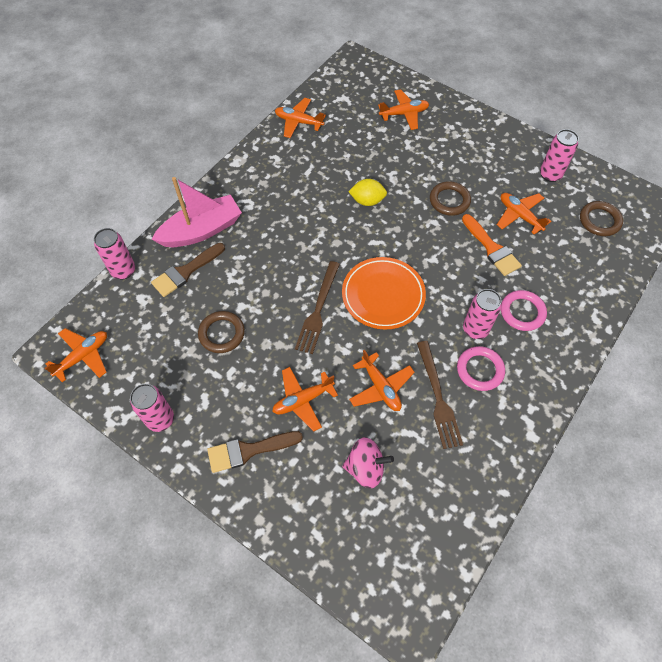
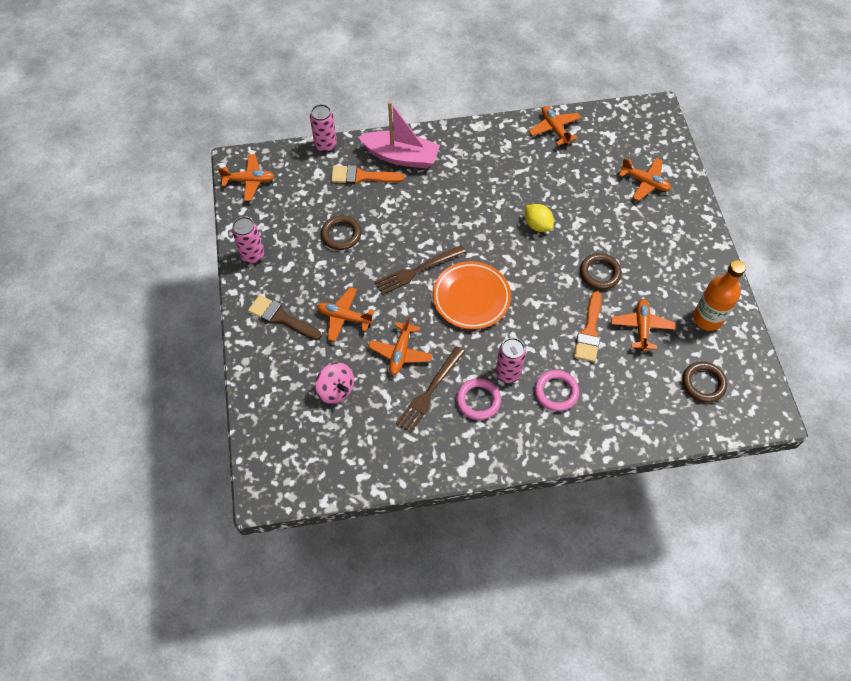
camera: 45 degrees right, 0 degrees up
brown brush [151,243,225,297] -> orange brush [331,165,404,184]
pink can [540,129,579,182] -> orange bottle [693,260,746,331]

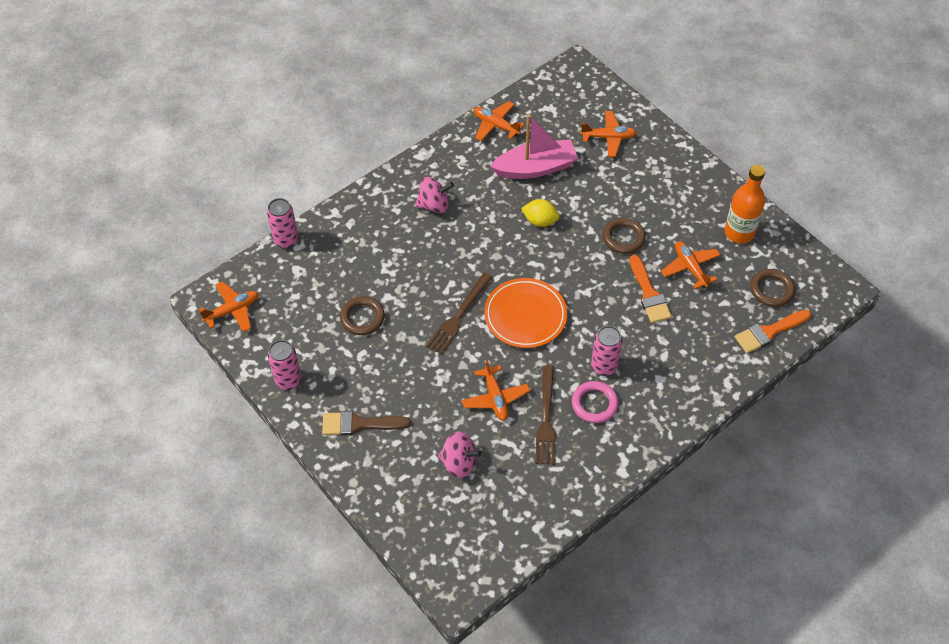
camera: 30 degrees left, 5 degrees down
orange plane [317,287,374,342] -> none
orange brush [331,165,404,184] -> orange brush moved to [735,310,811,353]
pink boat [358,101,440,169] -> pink boat moved to [490,114,578,179]
pink ring [535,370,579,411] -> none
none -> pink spinning top [415,177,454,213]

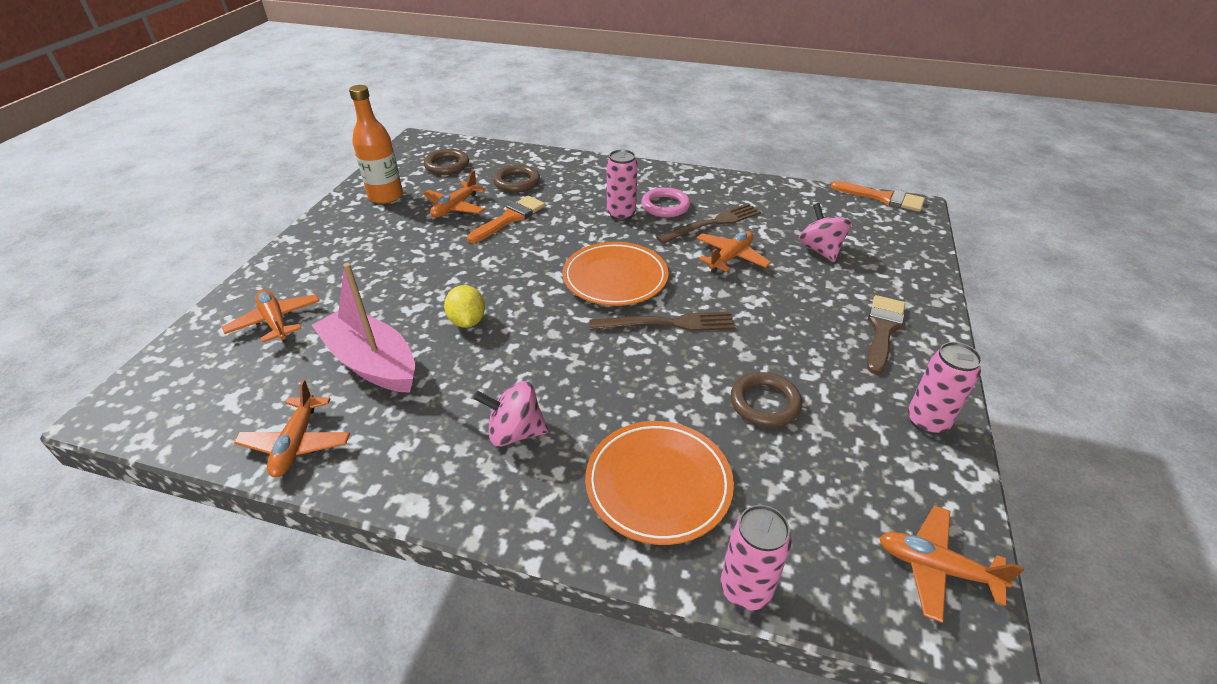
camera: 125 degrees left, 15 degrees down
brown brush [322,411,411,436] -> brown brush turned 120 degrees counterclockwise [867,295,905,375]
pink spinning top [415,177,454,213] -> pink spinning top turned 45 degrees counterclockwise [473,381,548,447]
brown ring [603,218,646,254] -> brown ring moved to [493,165,540,192]
orange brush [735,310,811,353] -> orange brush moved to [831,181,925,212]
none -> orange plate [585,421,734,545]

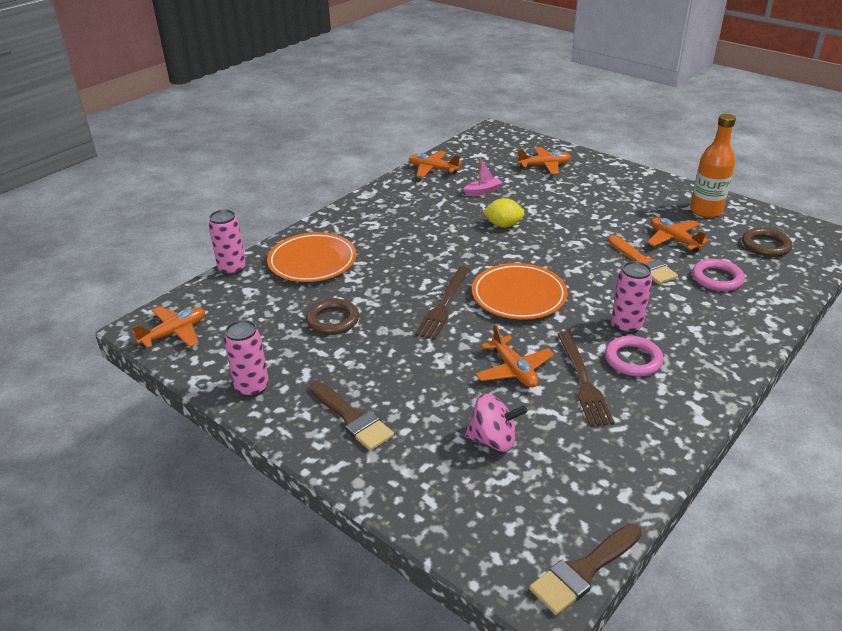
camera: 115 degrees right, 5 degrees down
pink boat [312,263,415,393] -> pink boat [463,157,503,196], size x0.47
pink spinning top [473,381,548,447] -> none
brown ring [493,165,540,192] -> pink ring [692,259,745,291]
orange brush [831,181,925,212] -> brown brush [529,524,642,615]

